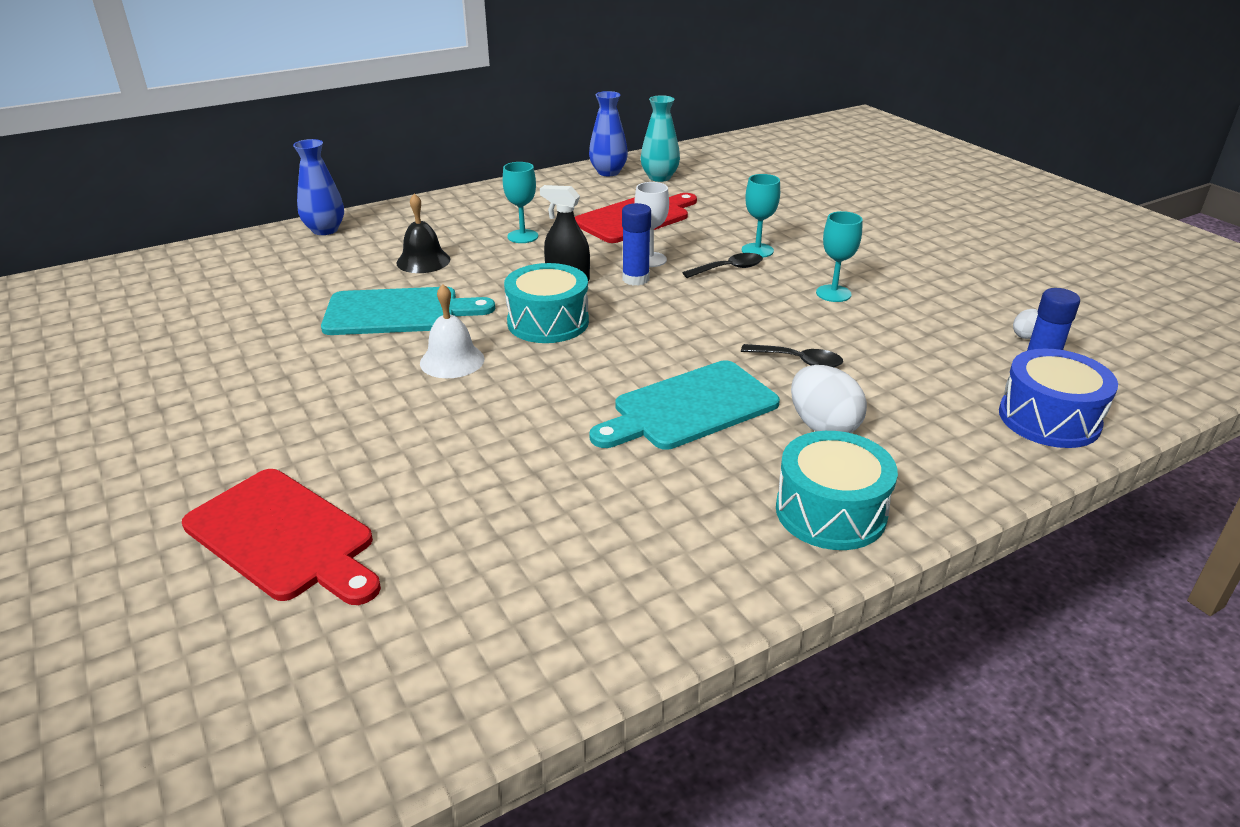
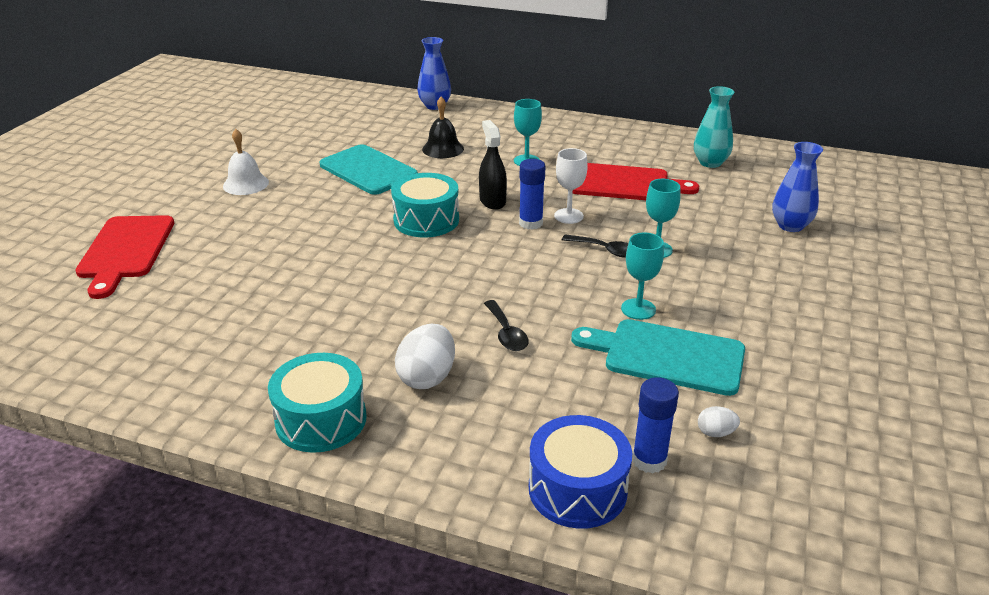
camera: 50 degrees right, 0 degrees up
white bell [420,284,484,378] -> white bell moved to [223,129,269,195]
blue vase [589,91,628,176] -> blue vase moved to [772,142,823,232]
turquoise cutting board [590,360,780,450] -> turquoise cutting board moved to [571,319,745,396]

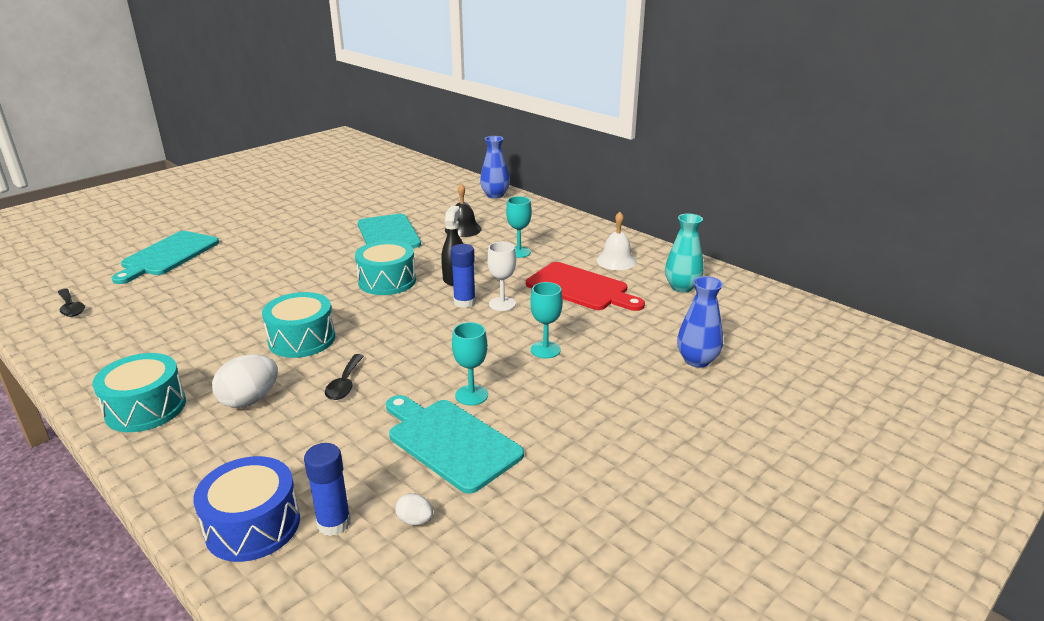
camera: 25 degrees right, 5 degrees down
red cutting board [75,215,174,299] -> turquoise cutting board [112,231,219,284]
white bell [223,129,269,195] -> white bell moved to [597,212,637,270]
black spoon [562,234,629,258] -> black spoon moved to [58,289,85,317]
none -> turquoise drum [262,292,335,358]

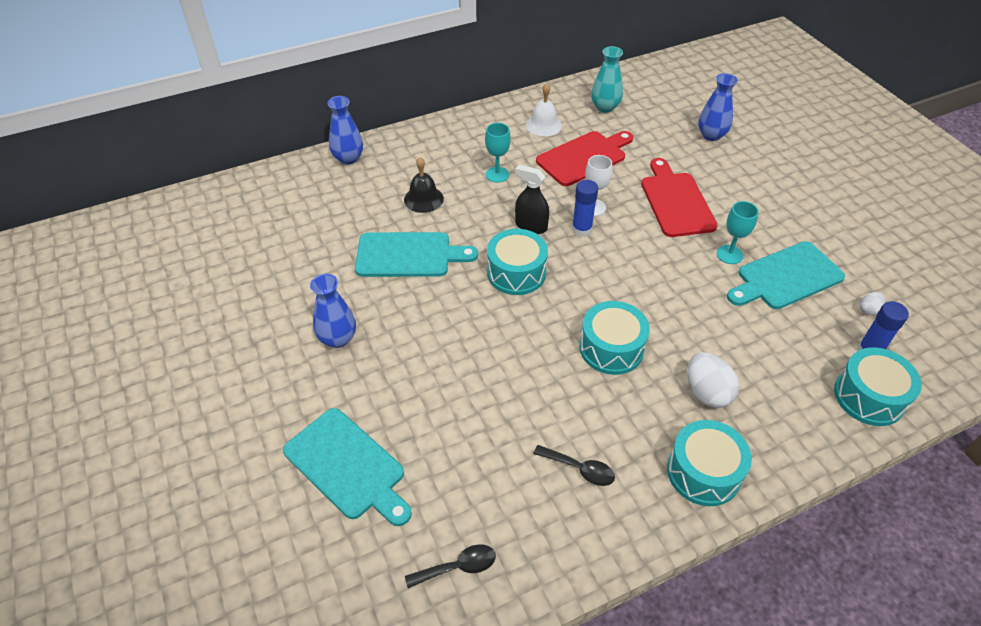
camera: 70 degrees left, 20 degrees up
blue drum [193,456,300,562] -> turquoise drum [834,347,922,426]
black spoon [325,354,364,400] -> black spoon moved to [533,445,615,486]
turquoise goblet [530,282,563,358] -> red cutting board [641,158,718,237]
none -> blue vase [310,274,356,348]

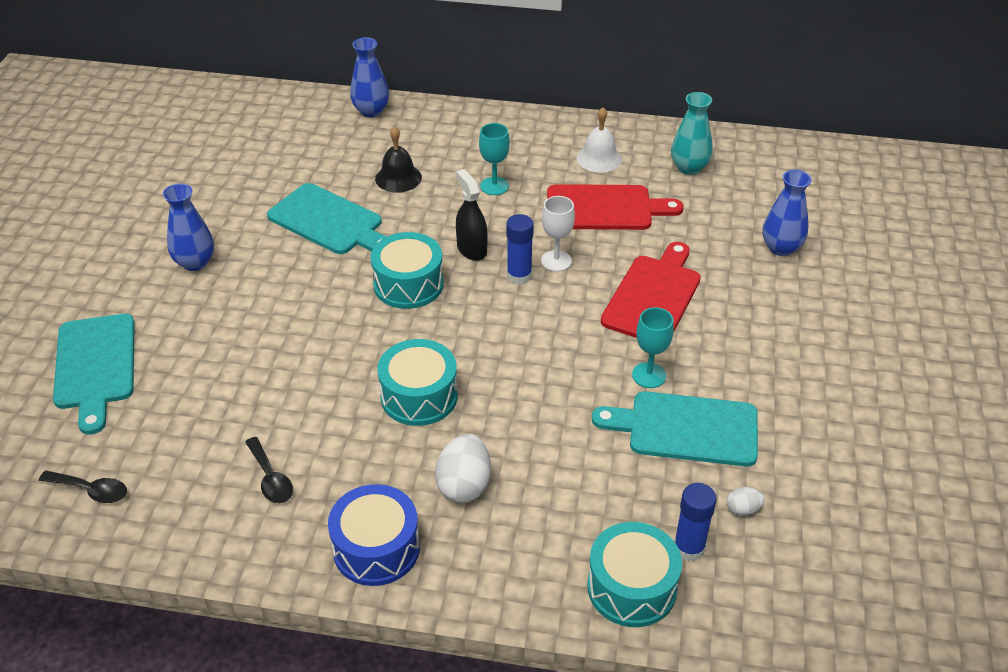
camera: 35 degrees right, 5 degrees down
turquoise drum [667,420,752,506] -> blue drum [328,484,420,586]

